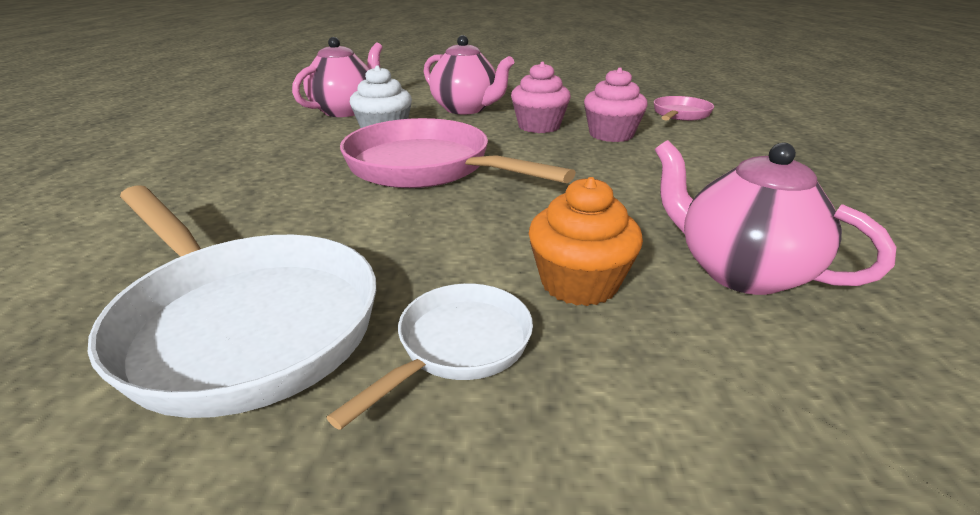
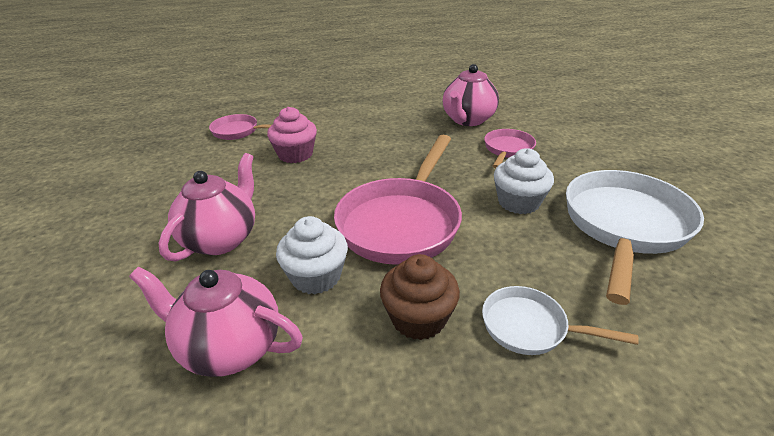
camera: 105 degrees left, 5 degrees up
white pan [327,283,533,430] -> white pan moved to [482,286,639,355]
pink cupcake [511,62,571,133] -> none
orange cupcake [529,177,643,306] -> pink pan [484,129,536,168]
none -> brown cupcake [380,254,460,340]
none -> white cupcake [494,148,554,214]

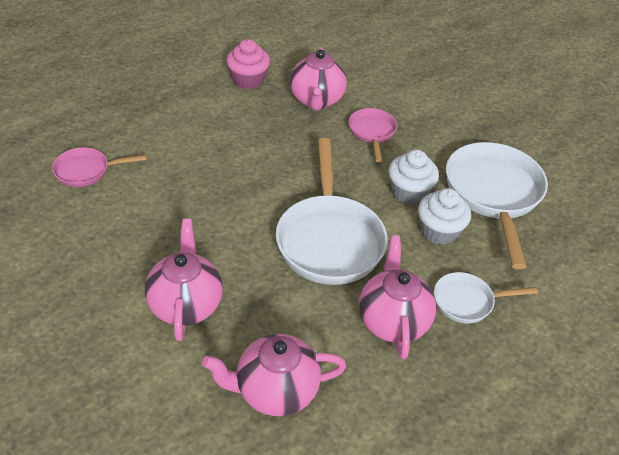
camera: 30 degrees left, 10 degrees up
pink cupcake [267,107,317,163] -> pink cupcake moved to [226,39,270,89]
white cupcake [276,216,348,294] -> white cupcake moved to [418,188,471,245]
pink pan [334,135,462,265] -> white pan [276,138,388,285]
brown cupcake [380,254,460,340] -> pink teapot [359,235,436,359]

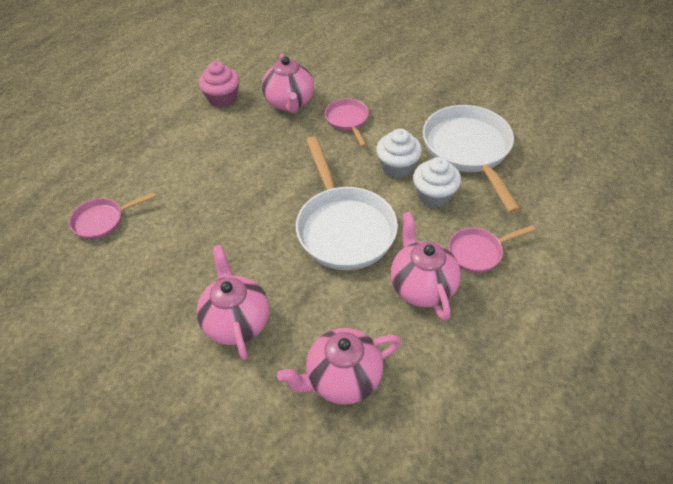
camera: 10 degrees left, 5 degrees up
white pan [434,272,538,323] -> pink pan [448,225,536,273]

